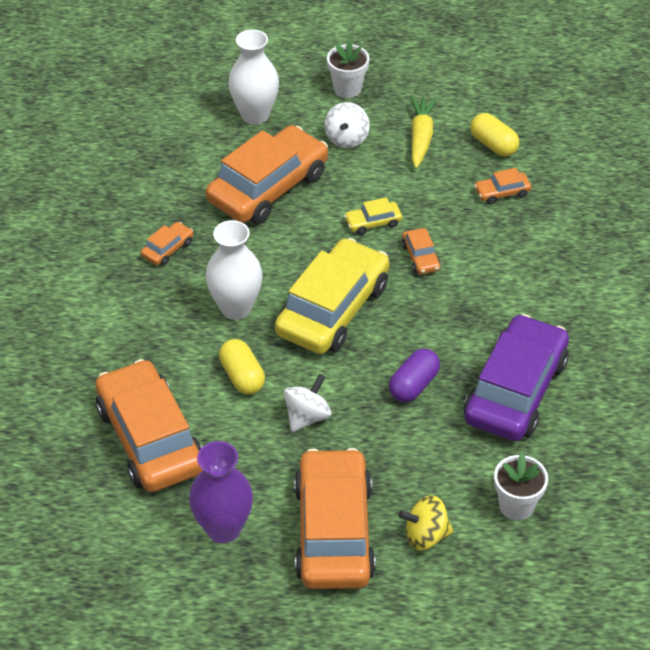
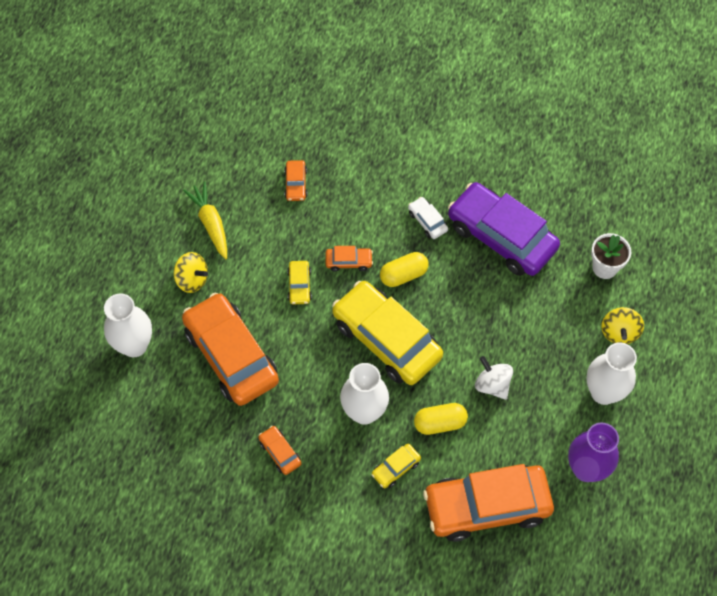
camera: 75 degrees left, 15 degrees up
orange car [294,448,376,589] -> white vase [586,342,637,405]
white spinning top [325,102,370,148] -> yellow spinning top [174,252,208,293]
white flower pot [327,41,369,98] -> none
purple capsule [389,348,440,402] -> none
yellow carrot [410,96,437,168] -> yellow carrot turned 45 degrees clockwise [183,182,227,259]
yellow capsule [470,113,519,157] -> yellow capsule moved to [380,252,428,287]
none -> yellow car [371,443,421,488]
none -> white car [408,197,448,239]

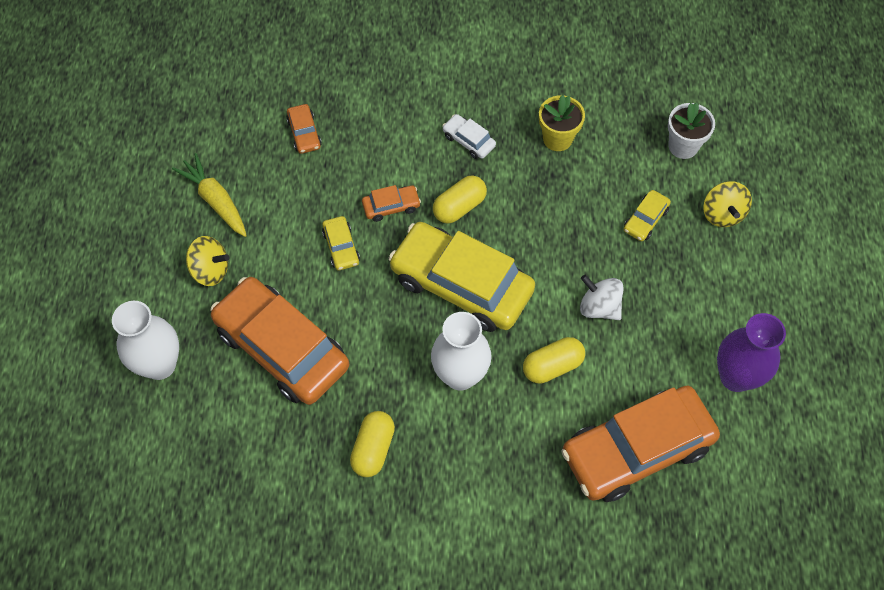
camera: 15 degrees left, 0 degrees up
orange car [258,426,302,475] -> yellow capsule [350,411,395,477]
yellow car [371,443,421,488] -> yellow car moved to [624,190,671,241]
purple car [448,182,560,276] -> yellow flower pot [539,95,585,151]
white vase [586,342,637,405] -> none

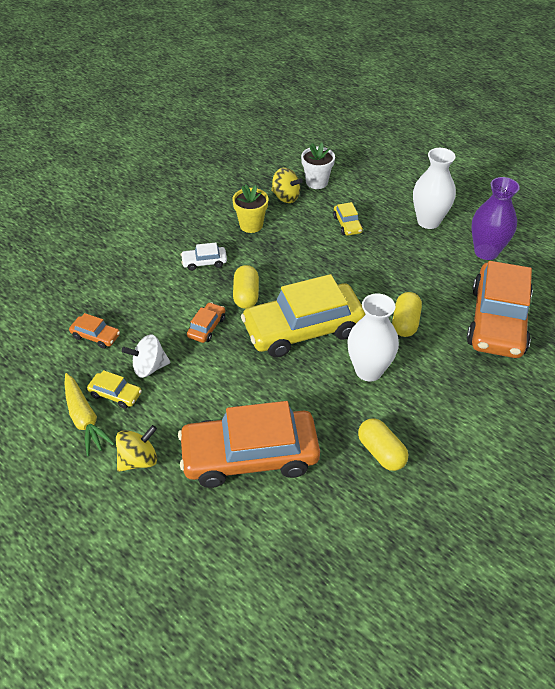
camera: 50 degrees left, 15 degrees down
white vase [112,301,179,380] -> white vase moved to [413,148,456,229]
yellow carrot [172,153,247,237] -> yellow carrot turned 120 degrees counterclockwise [64,373,115,457]
yellow car [322,216,360,270] -> yellow car moved to [87,370,142,409]
white spinning top [580,274,624,320] -> white spinning top moved to [122,335,171,378]
yellow spinning top [703,181,752,227] -> yellow spinning top moved to [271,168,303,203]

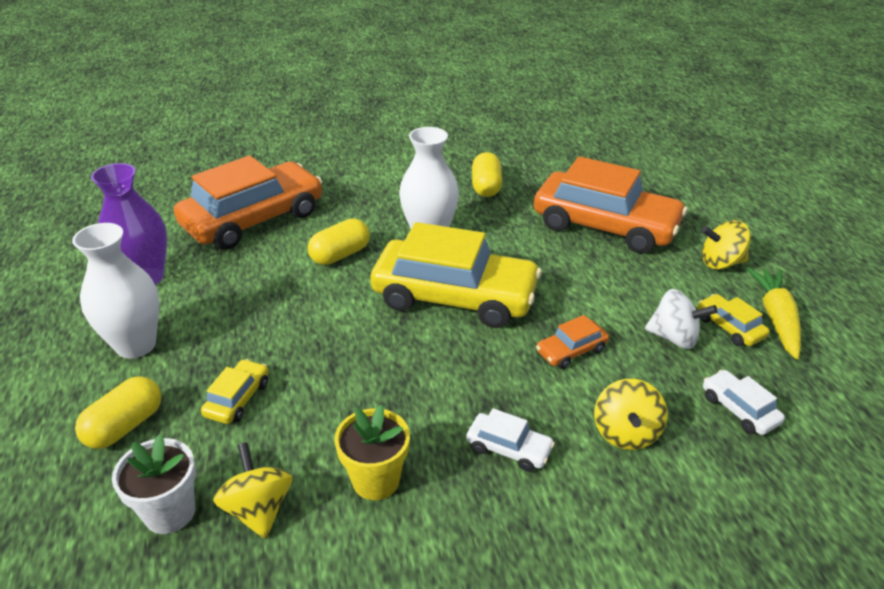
camera: 145 degrees left, 10 degrees down
orange car [69,313,120,349] -> white car [703,370,785,435]
yellow capsule [233,265,259,309] -> yellow capsule moved to [75,376,161,449]
none -> yellow spinning top [594,379,668,450]

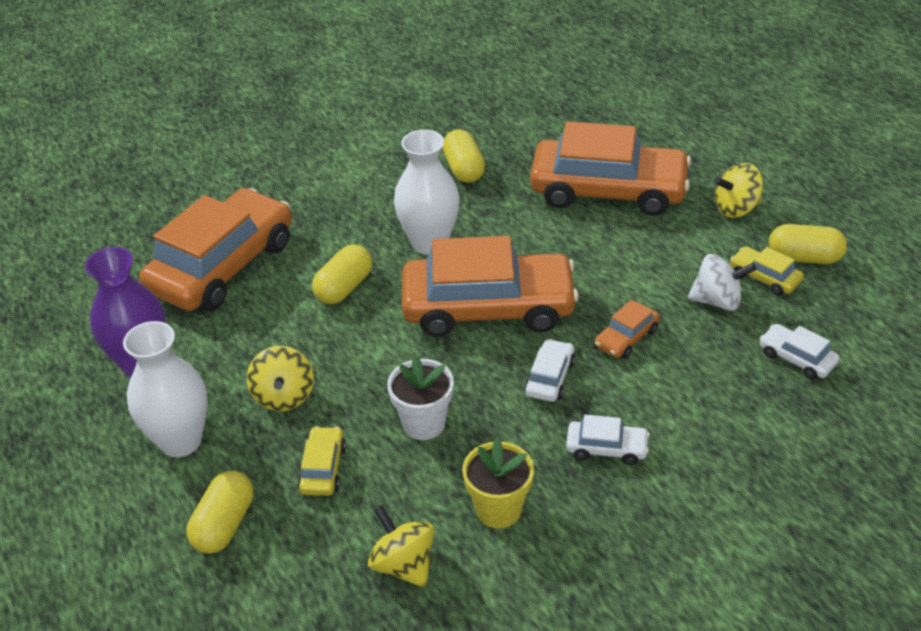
camera: 15 degrees left, 5 degrees up
white flower pot [112,434,196,534] -> white flower pot moved to [387,355,454,440]
yellow car [370,222,542,328] -> orange car [402,236,579,337]
yellow spinning top [594,379,668,450] -> yellow spinning top moved to [247,346,314,411]
yellow carrot [747,268,801,359] -> yellow capsule [769,224,847,264]
none -> white car [525,339,575,402]

